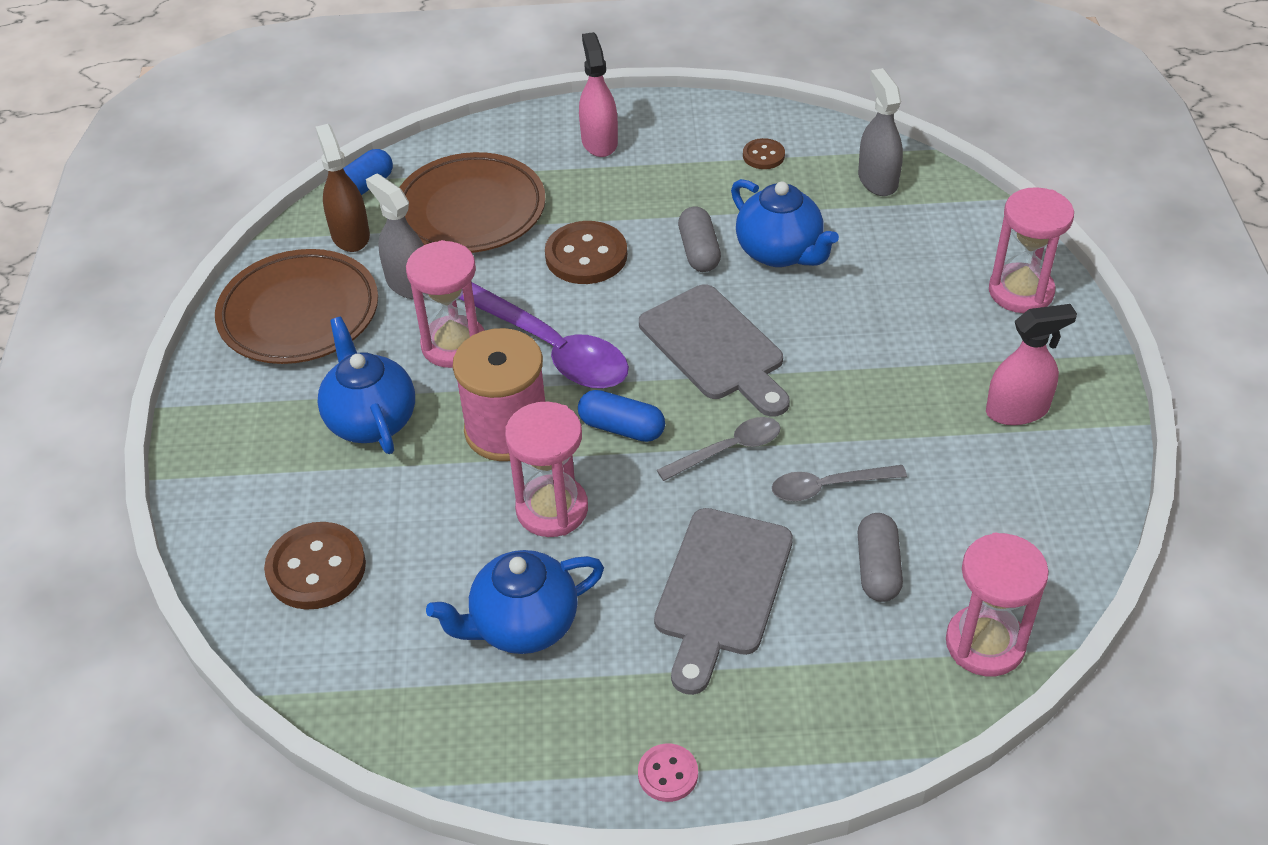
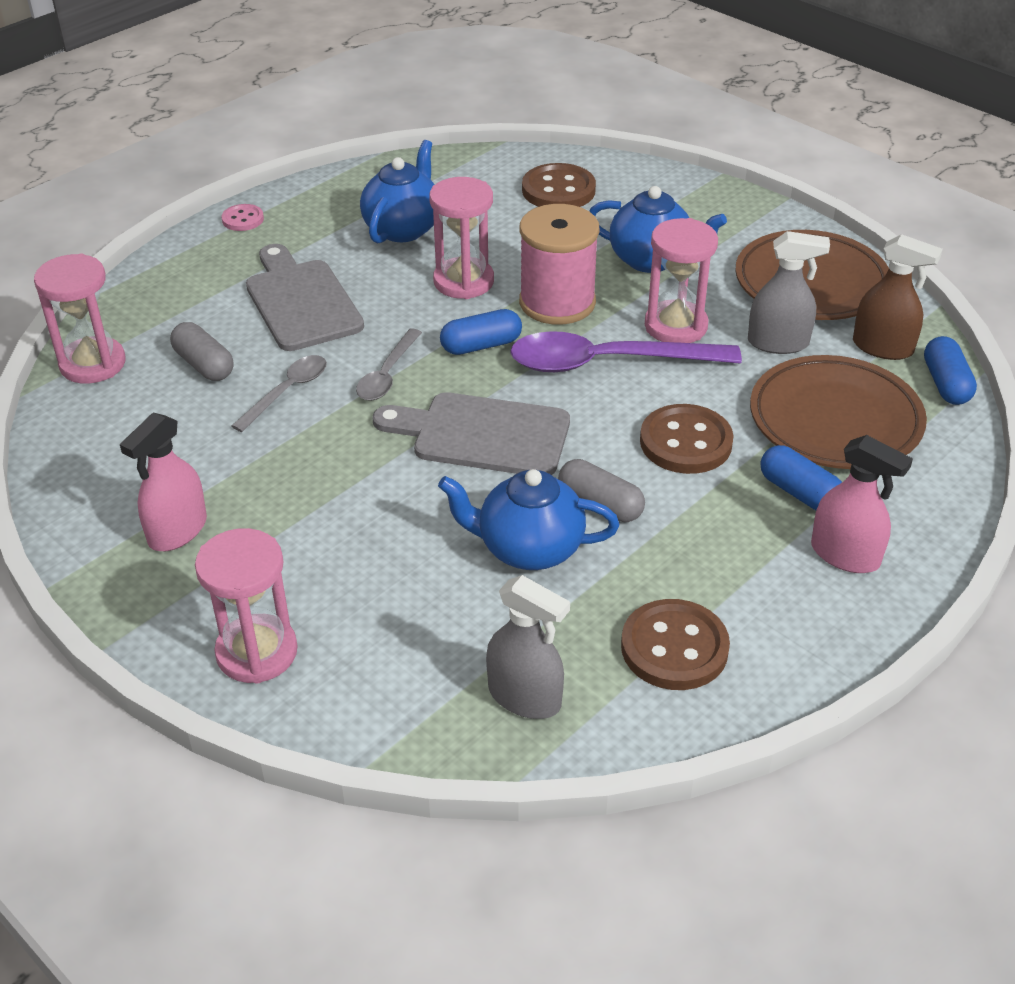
camera: 135 degrees right, 5 degrees down
brown button [743,138,785,169] -> brown button [621,599,730,690], size x1.83
none -> blue capsule [761,445,842,510]

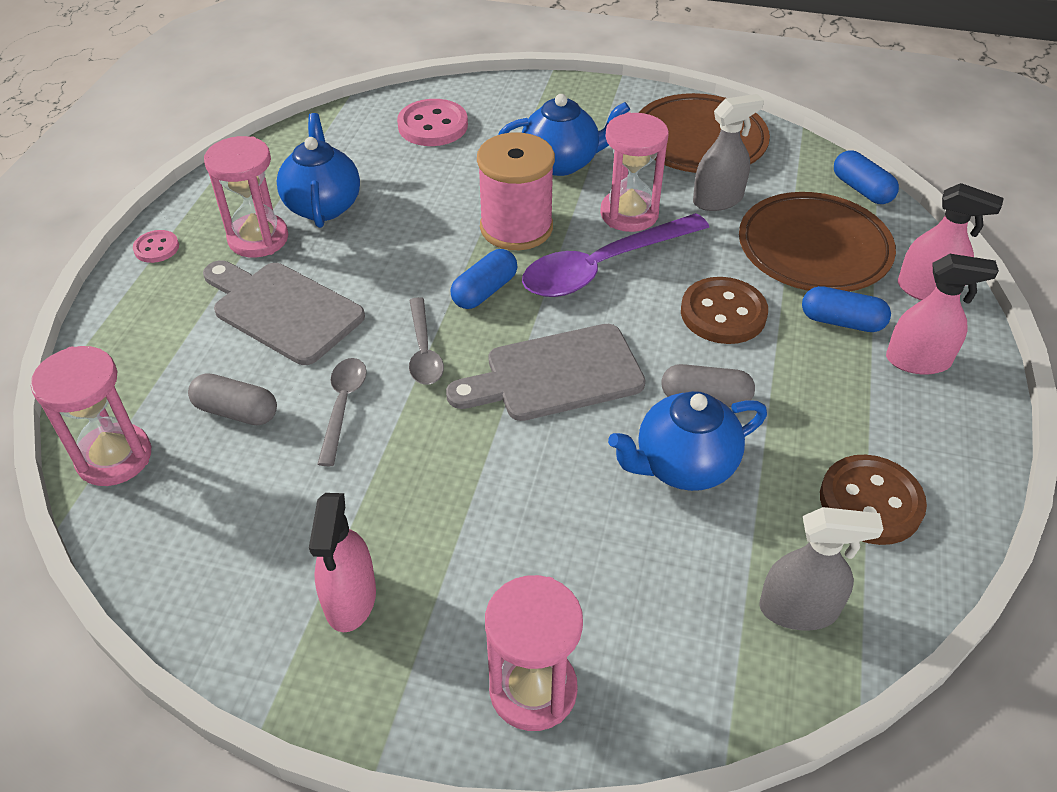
camera: 30 degrees left, 5 degrees up
pink hourglass [429,177,494,299] -> pink hourglass moved to [204,136,288,257]
brown button [522,163,596,207] -> pink button [397,99,468,146]
brown spray bottle [853,234,943,360] -> none
none -> pink spray bottle [898,183,1004,301]

